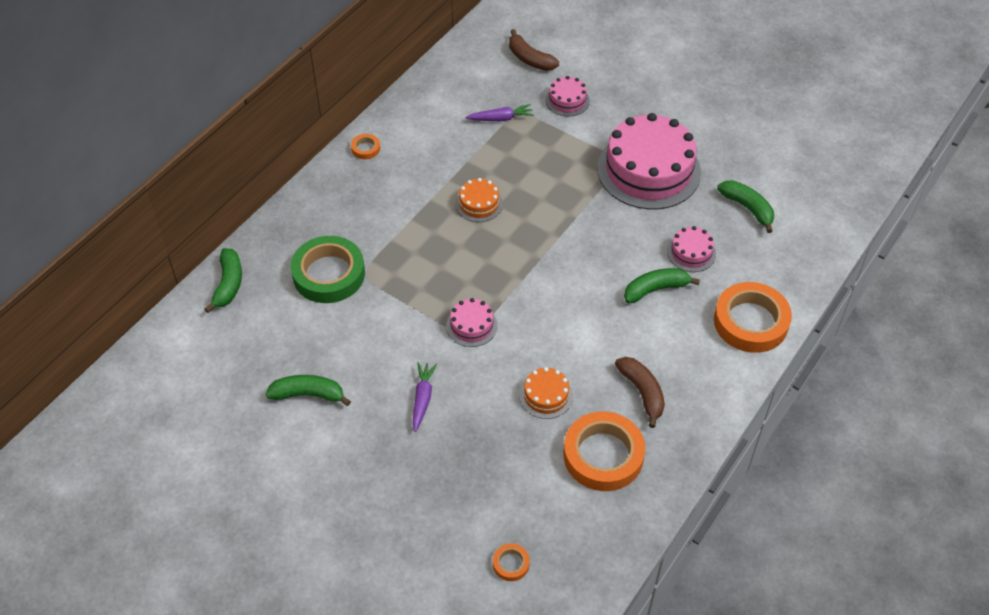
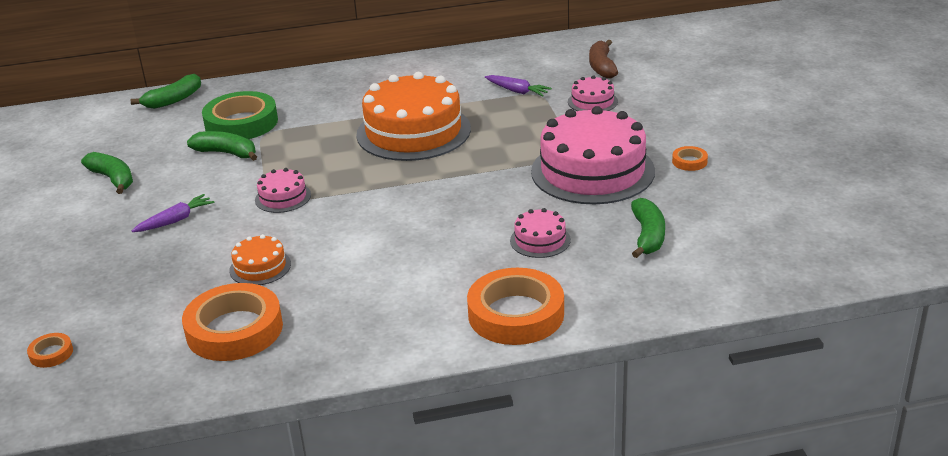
camera: 45 degrees right, 20 degrees down
orange tape [351,134,380,159] -> orange tape moved to [672,146,708,171]
orange cake [455,178,503,222] -> orange cake [356,72,471,161], size x2.23
brown banana [615,357,665,428] -> none
green banana [624,268,700,303] -> green banana moved to [187,131,257,161]

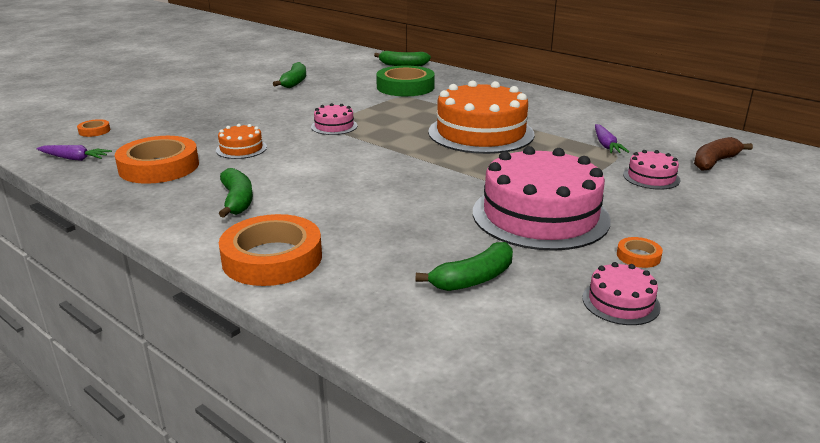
camera: 50 degrees right, 5 degrees down
purple carrot [132,194,215,232] -> purple carrot moved to [36,145,112,161]
green banana [187,131,257,161] -> green banana moved to [219,168,253,218]
pink cake [510,208,571,258] -> pink cake moved to [582,262,661,325]

